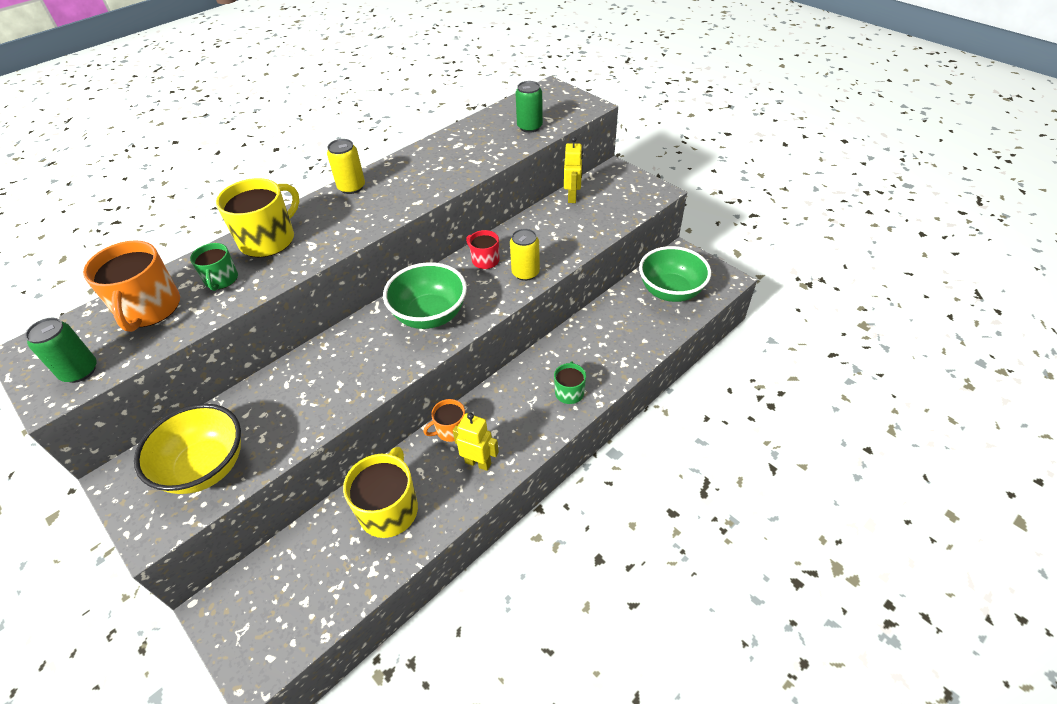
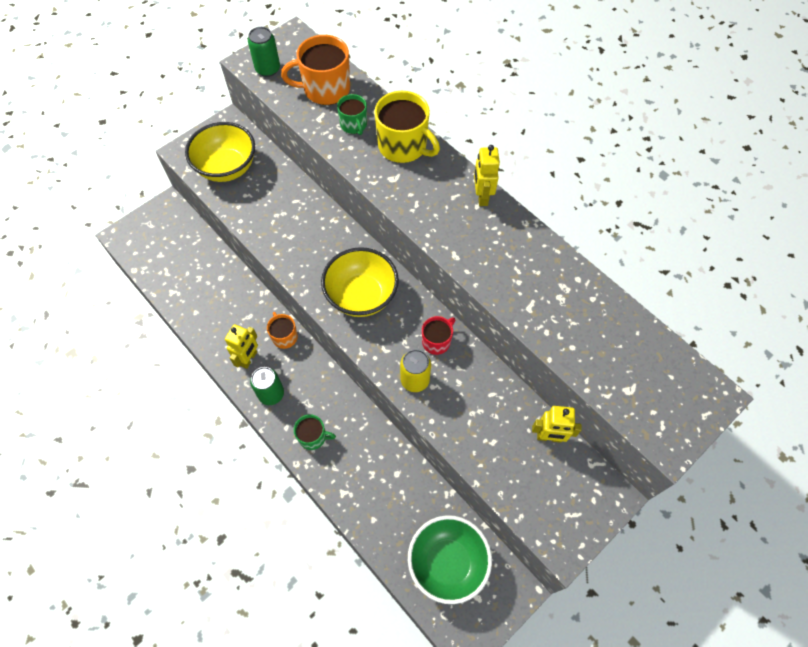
camera: 90 degrees right, 15 degrees up
green mug [190,243,238,291] -> green mug turned 105 degrees counterclockwise [337,94,367,135]
yellow can [327,139,365,194] -> yellow robot [474,145,500,206]
yellow mug [343,447,418,538] -> none
green bowl [383,262,467,329] -> yellow bowl [321,247,399,317]
green can [515,81,543,133] -> green can moved to [250,367,284,405]

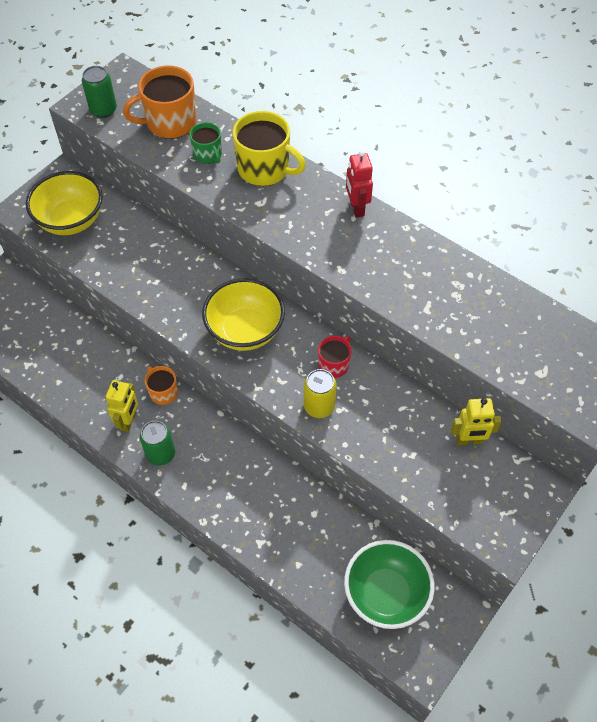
camera: 10 degrees left, 5 degrees down
green mug [294,414,336,450] -> none
yellow robot [474,145,500,206] -> red robot [346,150,373,218]

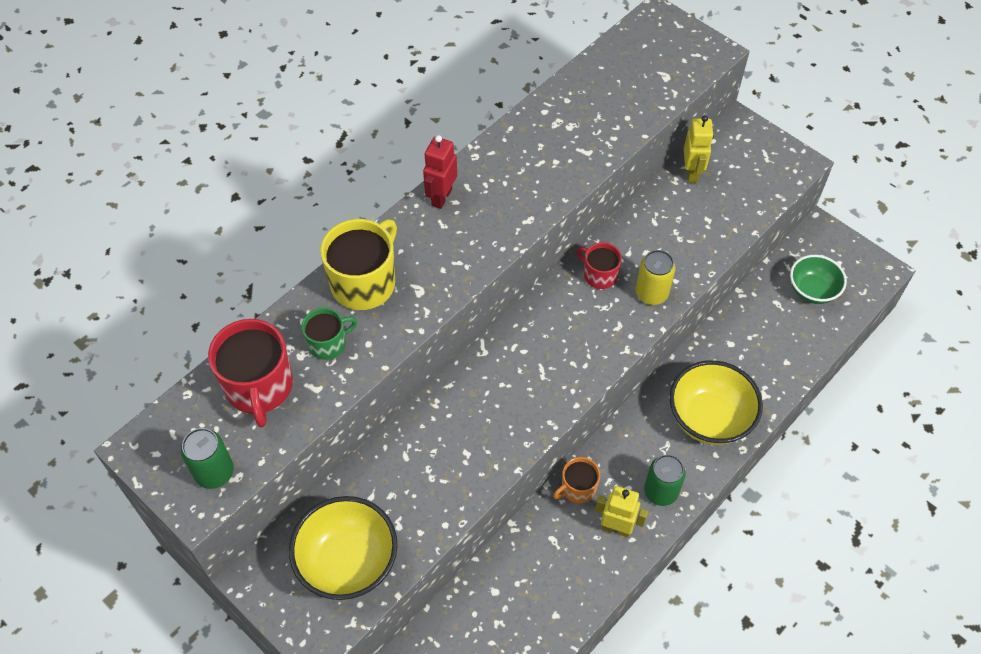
camera: 85 degrees left, 0 degrees up
orange mug [123,66,197,139] -> red mug [208,319,293,427]
yellow bowl [202,278,285,351] -> yellow bowl moved to [669,360,763,445]
green bowl [344,540,435,629] -> green bowl [790,255,847,304], size x0.65
red robot [346,150,373,218] -> red robot turned 120 degrees clockwise [423,135,457,209]

